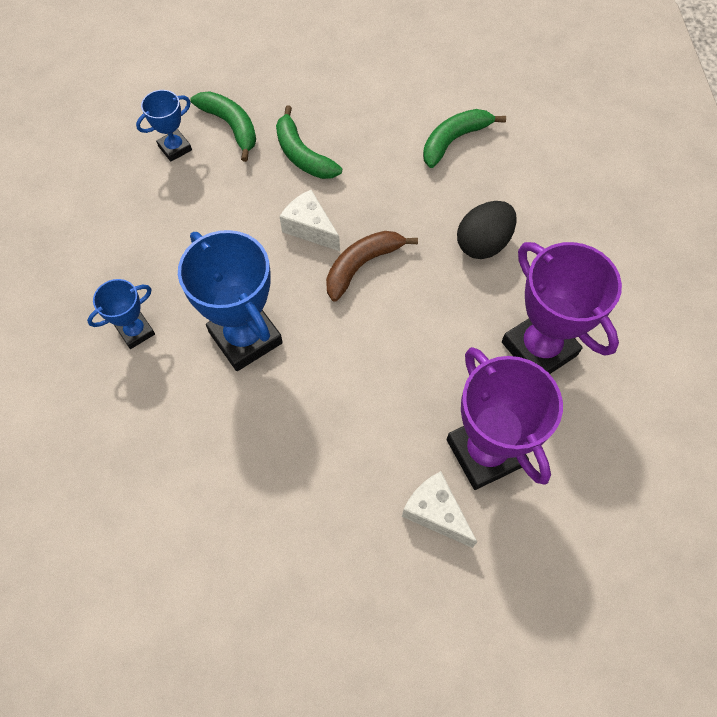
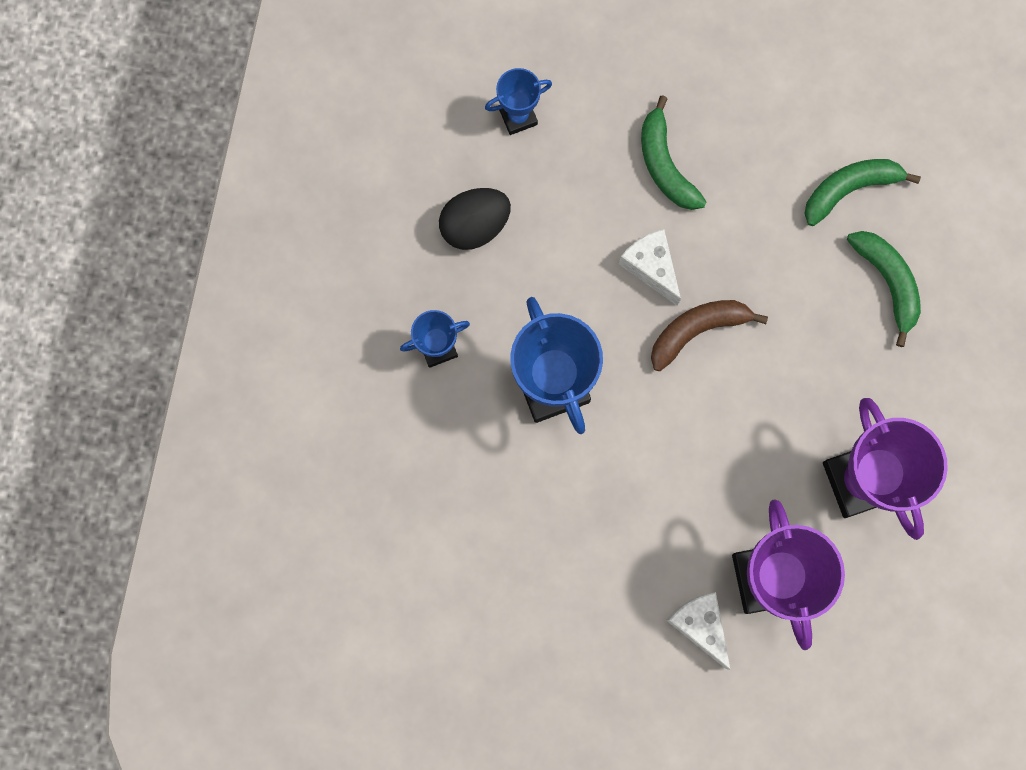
camera: 15 degrees right, 15 degrees up
green banana [190,91,256,162] -> green banana moved to [847,231,921,347]
black egg [457,201,517,259] -> black egg moved to [439,188,511,250]

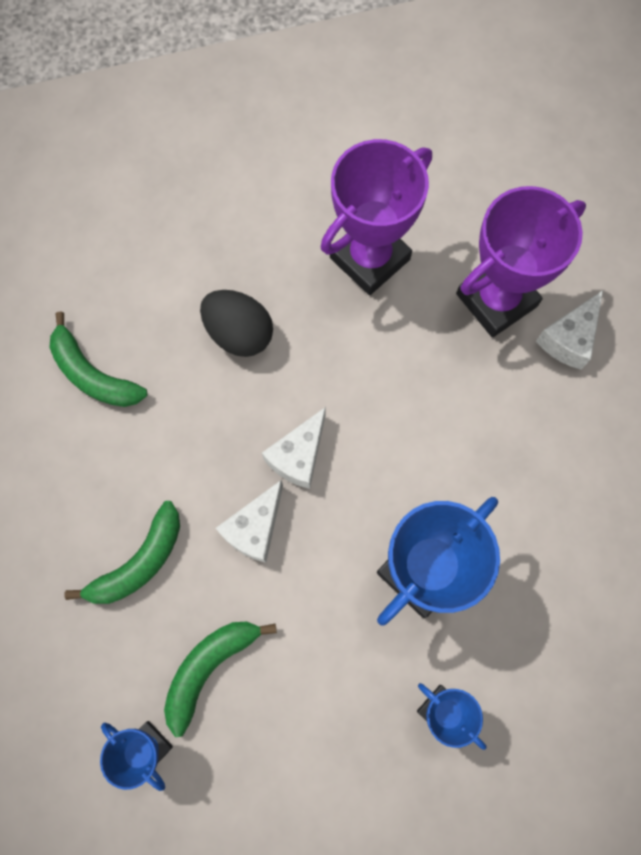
camera: 115 degrees left, 5 degrees down
black egg [439,188,511,250] -> black egg moved to [200,290,273,357]
brown banana [651,300,768,371] -> white cheese [262,407,326,489]
green banana [847,231,921,347] -> green banana moved to [164,622,277,737]

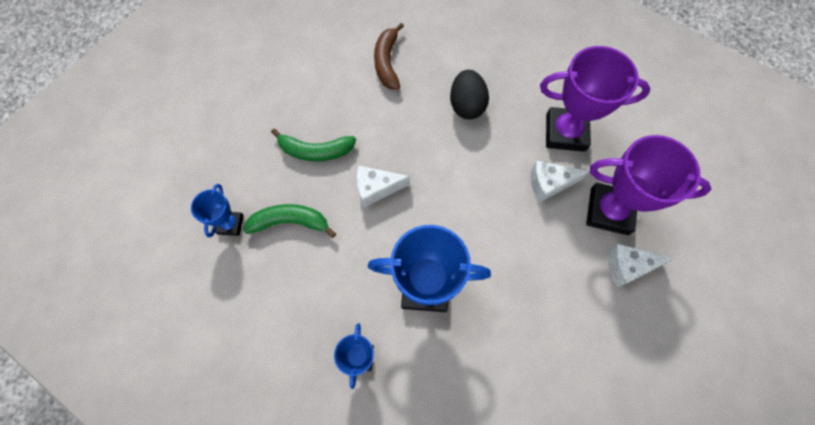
camera: 50 degrees right, 5 degrees down
green banana [49,312,148,407] -> brown banana [374,23,404,90]
white cheese [262,407,326,489] -> white cheese moved to [531,161,589,203]

